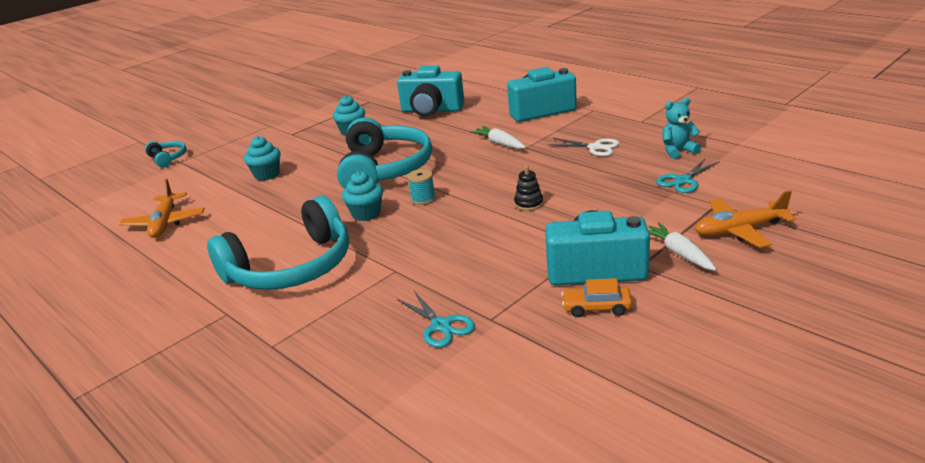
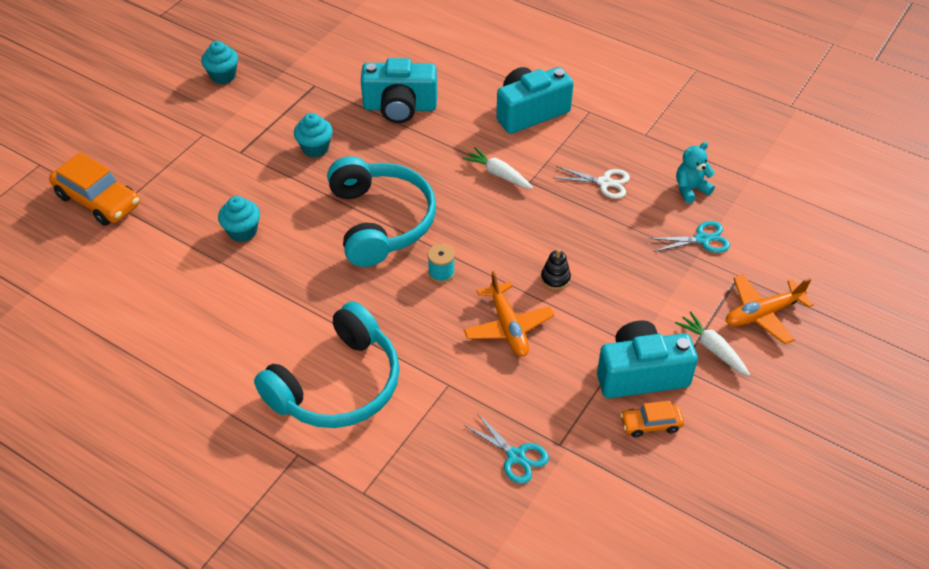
camera: 15 degrees left, 20 degrees up
orange plane [119,179,205,238] -> orange plane moved to [464,271,554,357]
turquoise headphones [145,141,187,167] -> orange car [49,152,140,226]
turquoise cupcake [342,171,383,221] -> turquoise cupcake moved to [201,41,238,84]
turquoise scissors [656,158,720,193] -> turquoise scissors turned 135 degrees counterclockwise [649,221,730,253]

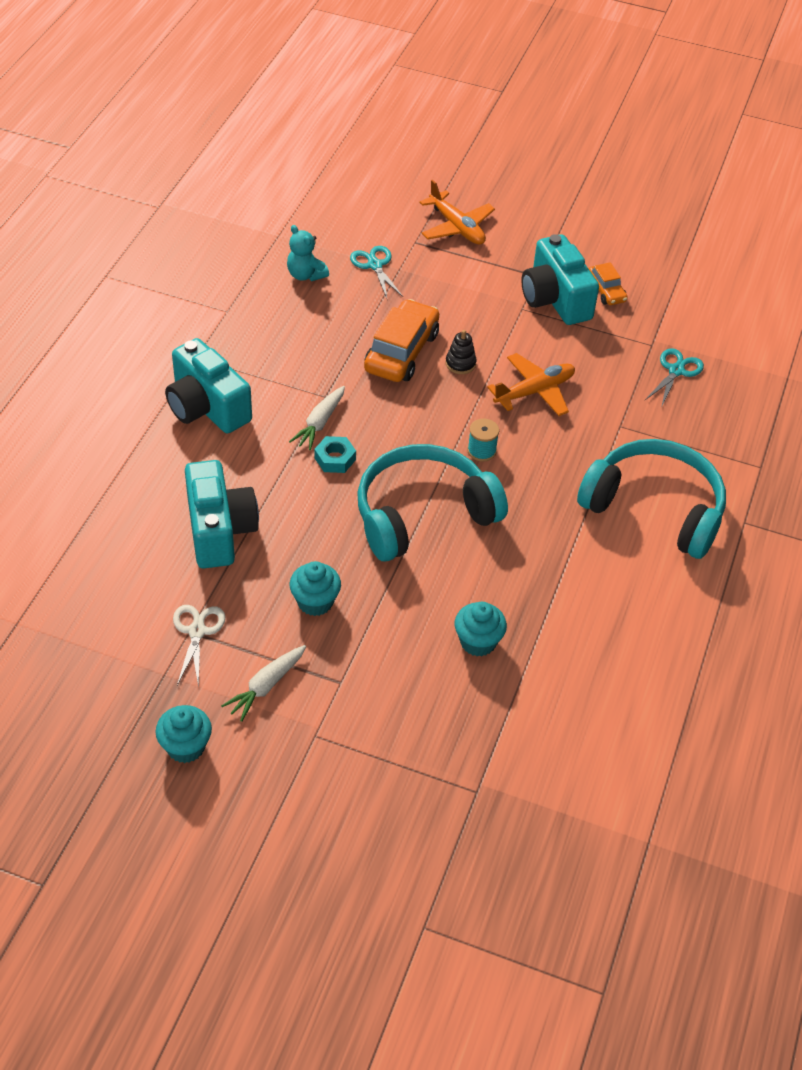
camera: 105 degrees left, 0 degrees up
orange car [49,152,140,226] -> orange car moved to [364,299,439,382]
white scissors [554,166,630,199] -> white scissors moved to [173,605,225,688]
white carrot [675,311,750,376] -> white carrot moved to [221,645,306,722]
none -> turquoise nut [314,436,356,473]

